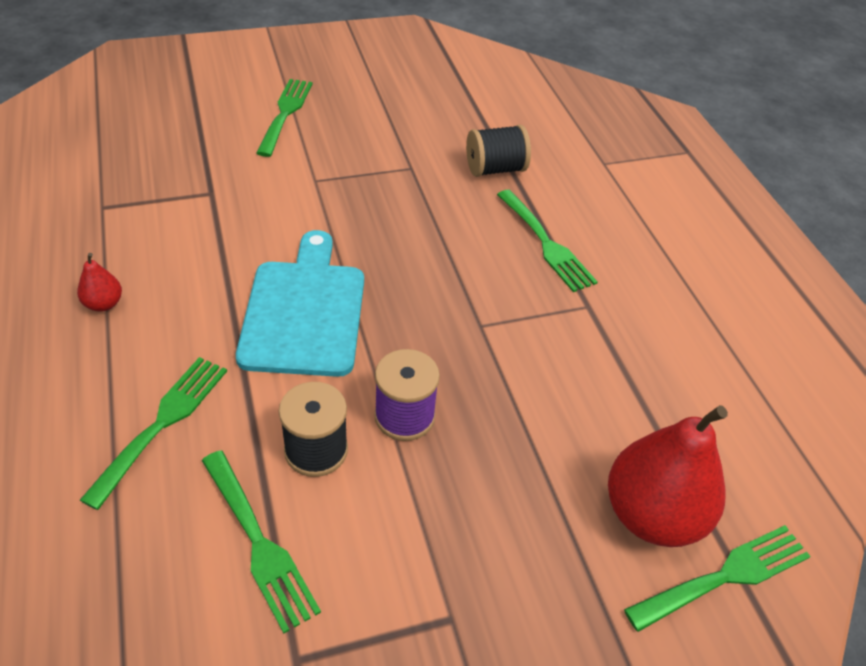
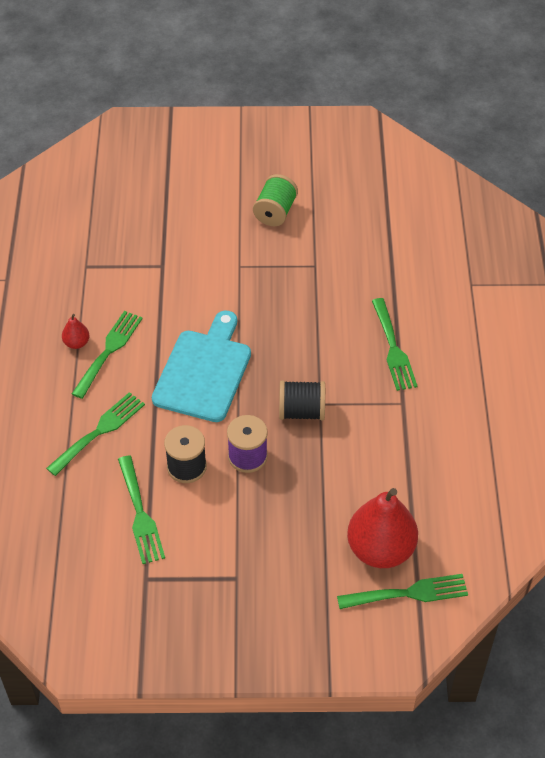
camera: 20 degrees right, 5 degrees up
green fork [256,79,312,157] -> green fork moved to [72,311,143,399]
black spool [466,125,531,177] -> black spool moved to [279,381,325,420]
none -> green spool [253,174,298,226]

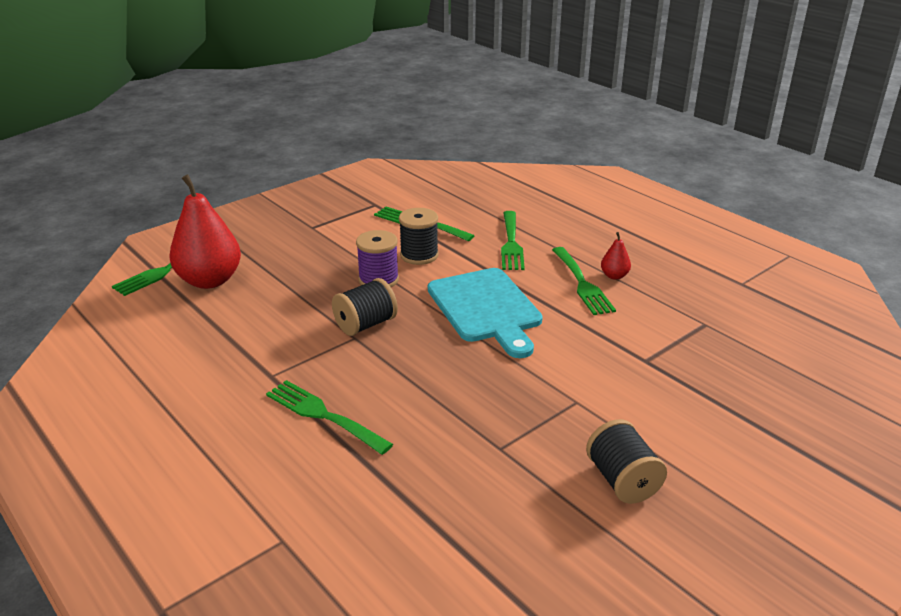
camera: 140 degrees right, 20 degrees down
green spool [253,174,298,226] -> black spool [586,419,667,504]

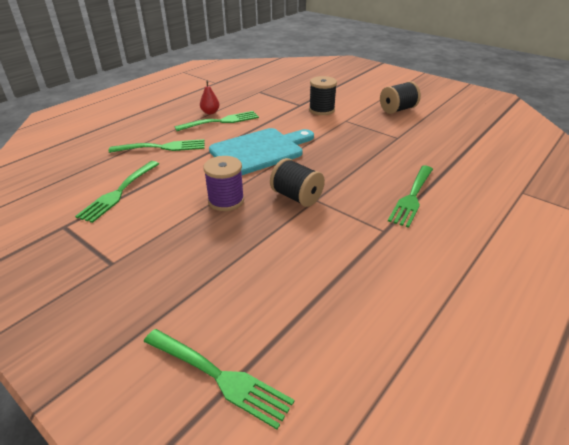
camera: 100 degrees left, 5 degrees up
red pear [169,174,241,289] -> none
black spool [399,208,439,265] -> black spool moved to [309,76,337,115]

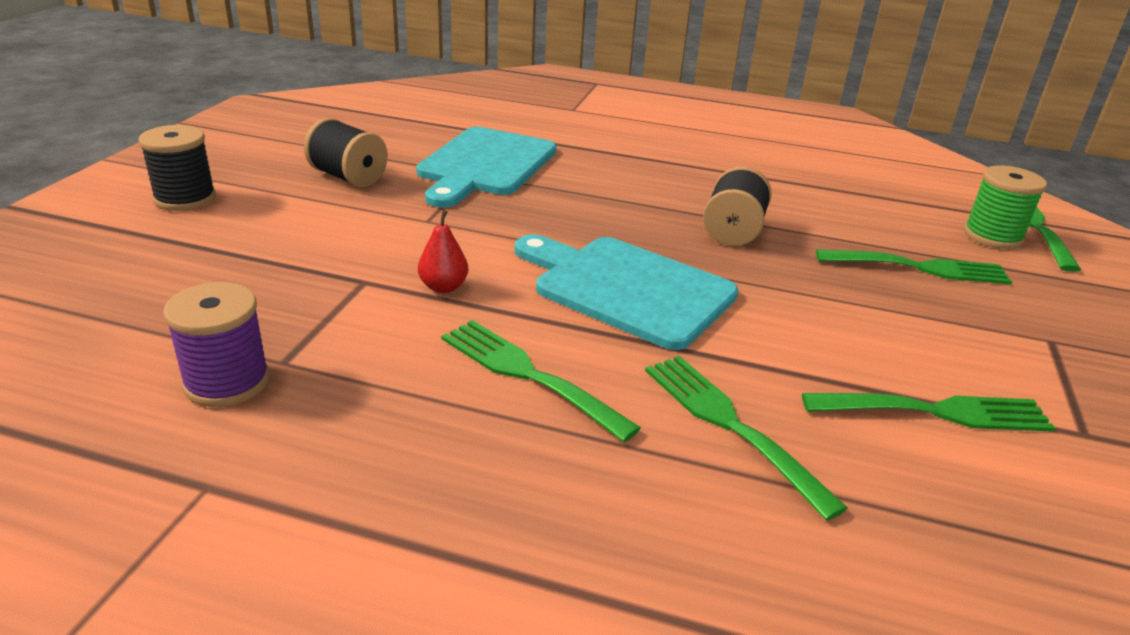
camera: 115 degrees left, 5 degrees down
red pear [200,81,219,114] -> red pear moved to [418,210,468,293]
purple spool [203,156,244,211] -> purple spool moved to [163,282,270,407]
black spool [309,76,337,115] -> black spool moved to [138,125,216,211]
green fork [388,166,433,228] -> green fork moved to [816,249,1012,285]
none -> turquoise cutting board [416,127,557,208]
none -> green spool [964,165,1047,249]

